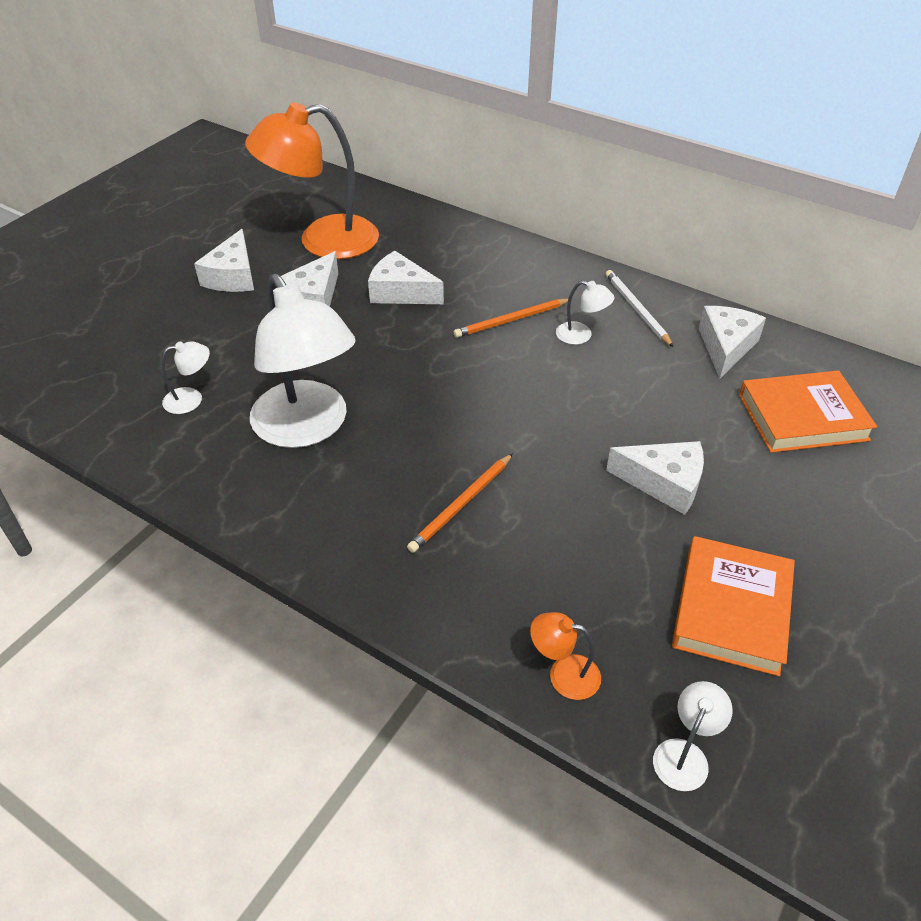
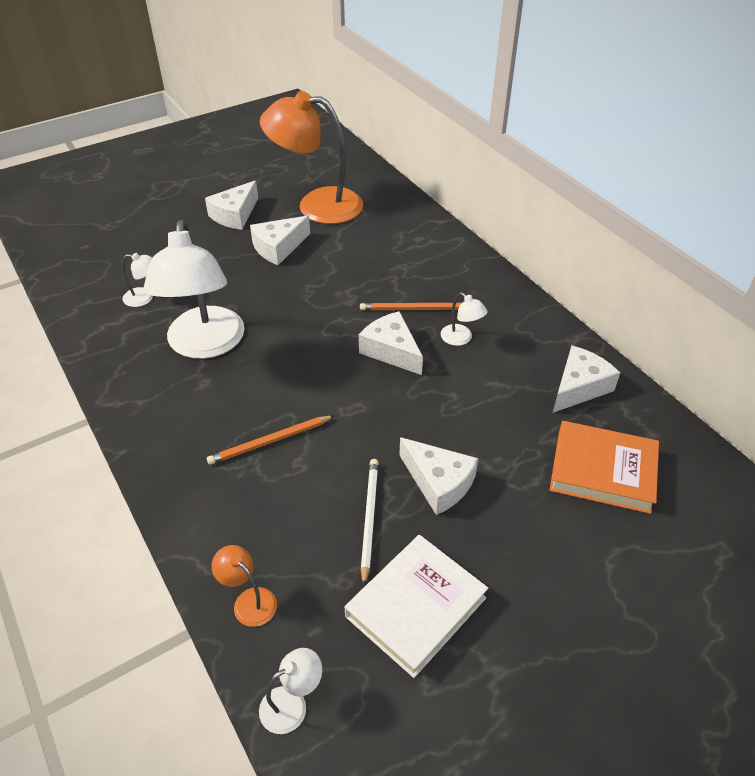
camera: 25 degrees right, 0 degrees up
white cheese [368,251,444,304] -> white cheese moved to [359,311,423,375]
white pencil [606,270,673,347] -> white pencil moved to [361,459,379,586]
orange book [672,536,795,676] -> white book [345,535,488,678]

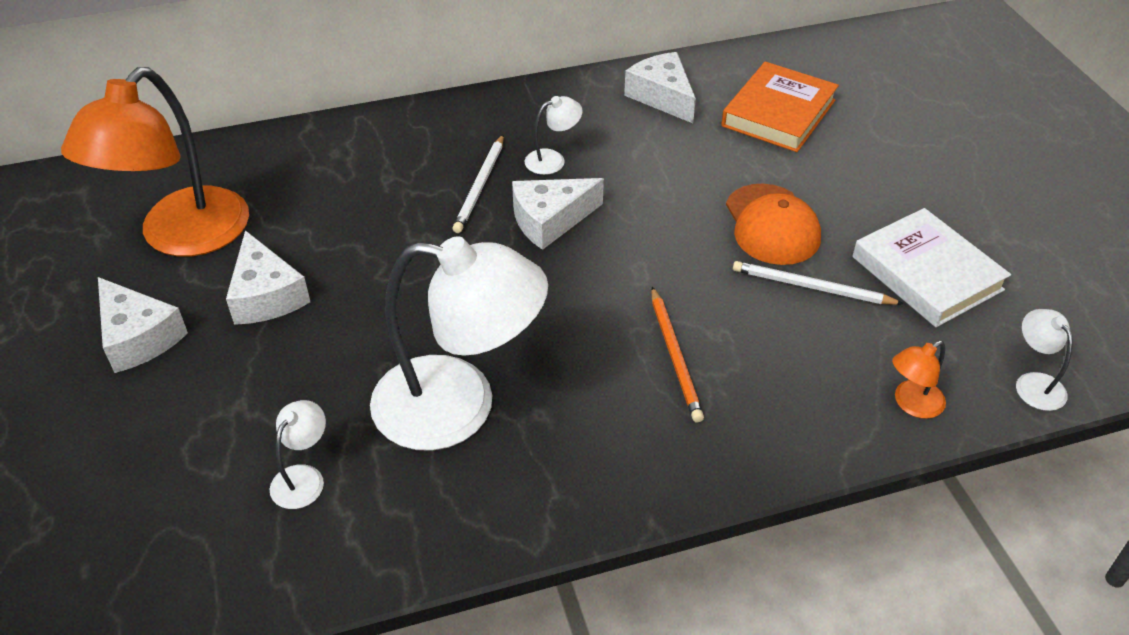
camera: 75 degrees left, 0 degrees up
orange pencil [360,303,461,310] -> white pencil [453,134,504,233]
white cheese [399,437,478,515] -> orange cap [726,184,821,265]

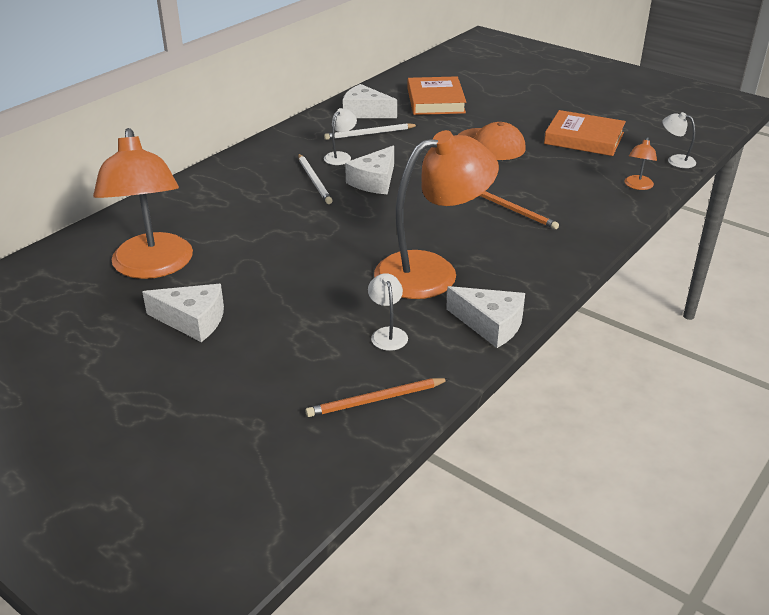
camera: 35 degrees left, 10 degrees down
white cheese [226,230,310,325] -> white cheese moved to [446,286,525,348]
white lamp [370,236,548,451] -> orange lamp [374,130,499,299]
white pencil [733,261,904,305] -> white pencil moved to [324,123,418,140]
white book [852,208,1011,327] -> orange book [544,110,626,156]
none -> orange pencil [305,378,449,417]

